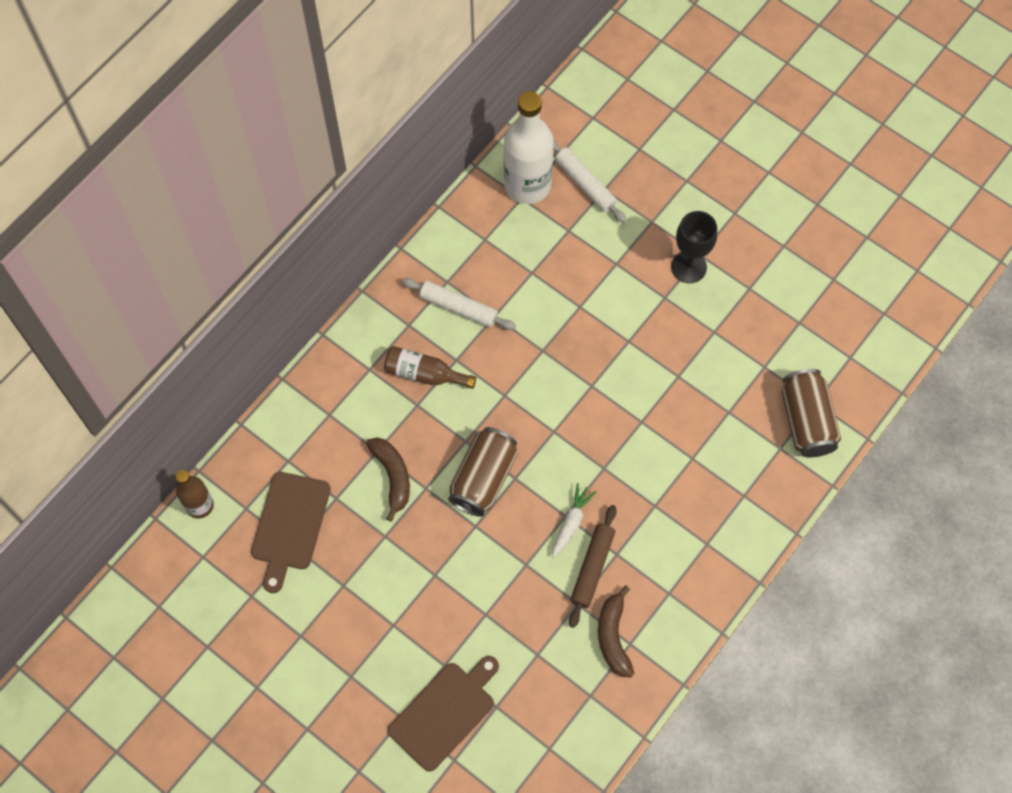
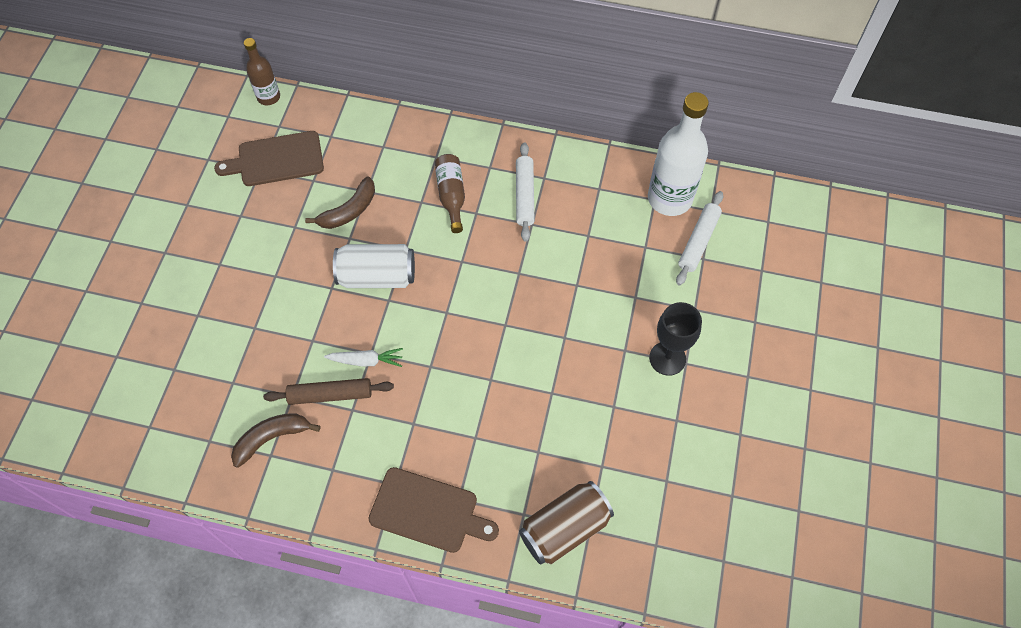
camera: 65 degrees right, 5 degrees down
brown cutting board [388,656,499,772] -> brown cutting board moved to [368,467,499,553]
brown can [448,427,518,517] -> white can [333,244,415,288]

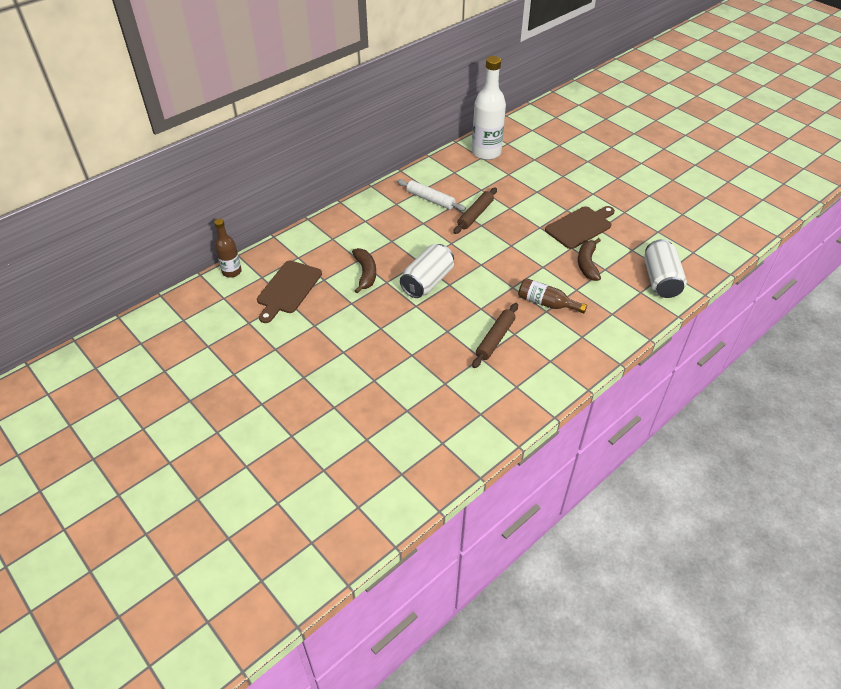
camera: 55 degrees left, 15 degrees down
brown banana [231,413,320,468] -> brown banana moved to [578,238,601,281]
white carrot [324,348,403,367] -> none
brown cutting board [368,467,499,553] -> brown cutting board moved to [545,206,615,249]
brown bottle [435,154,465,233] -> brown bottle moved to [518,278,587,313]
brown can [519,481,614,565] -> white can [644,239,687,298]
black goblet [649,302,702,376] -> none
white rolling pin [676,191,723,286] -> none
none -> brown rolling pin [453,187,497,234]

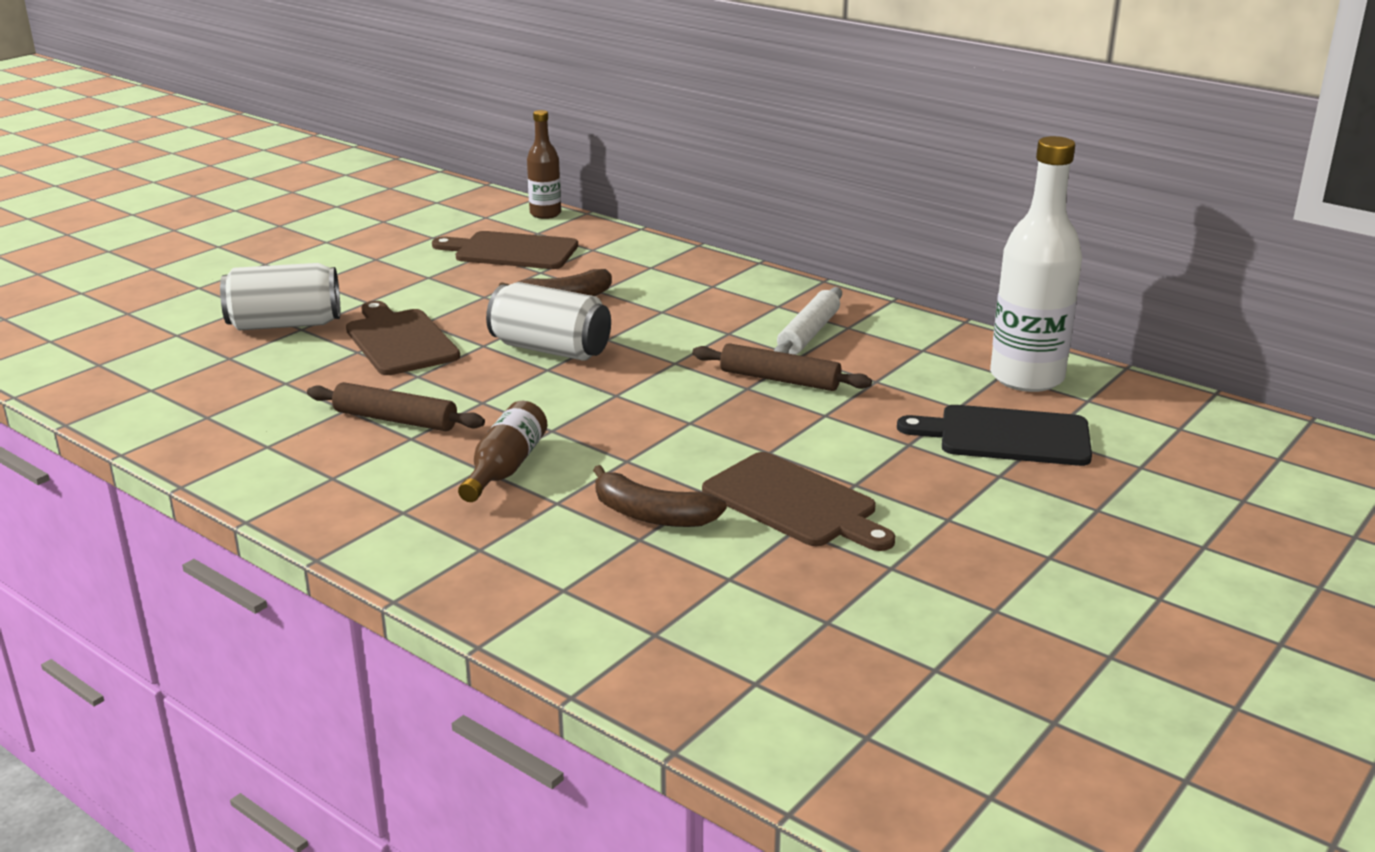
camera: 80 degrees right, 20 degrees down
brown banana [578,238,601,281] -> brown banana turned 150 degrees counterclockwise [593,465,727,527]
white can [644,239,687,298] -> white can moved to [220,263,340,330]
none -> brown cutting board [346,301,460,375]
none -> black cutting board [897,405,1092,466]

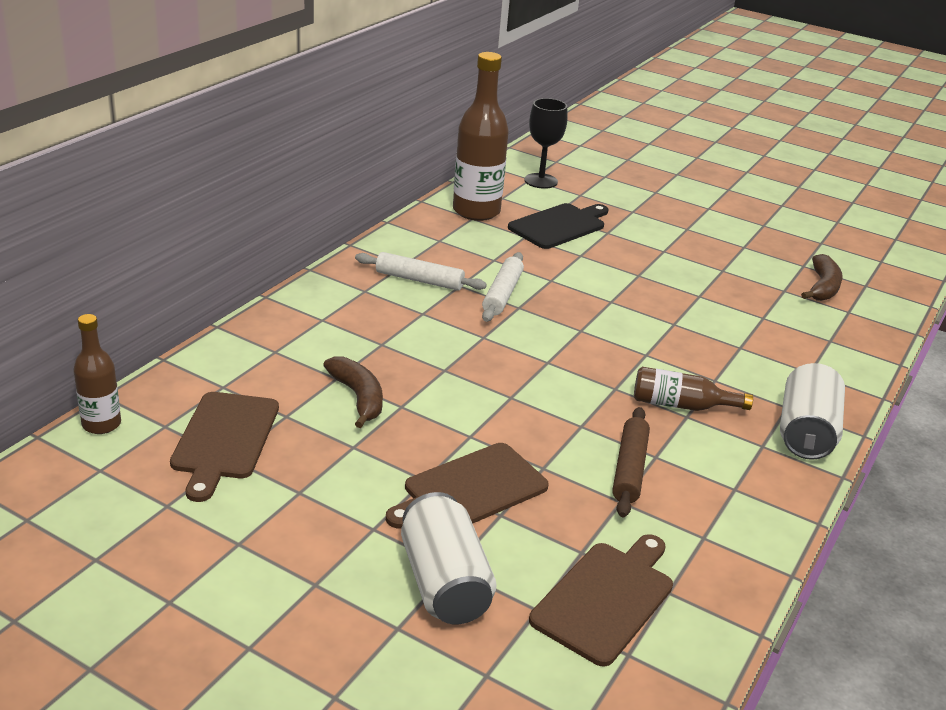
camera: 100 degrees left, 5 degrees up
white can [486,282,611,361] -> white can moved to [780,363,845,460]
brown banana [593,465,727,527] -> brown banana moved to [801,254,843,301]
brown rolling pin [692,343,872,391] -> white rolling pin [482,252,524,322]
brown cutting board [702,452,895,551] -> brown cutting board moved to [529,534,673,667]
black cutting board [897,405,1092,466] -> black cutting board turned 135 degrees counterclockwise [508,203,609,249]
white bottle [990,136,1082,392] -> brown bottle [453,52,509,221]
none -> black goblet [524,98,567,189]

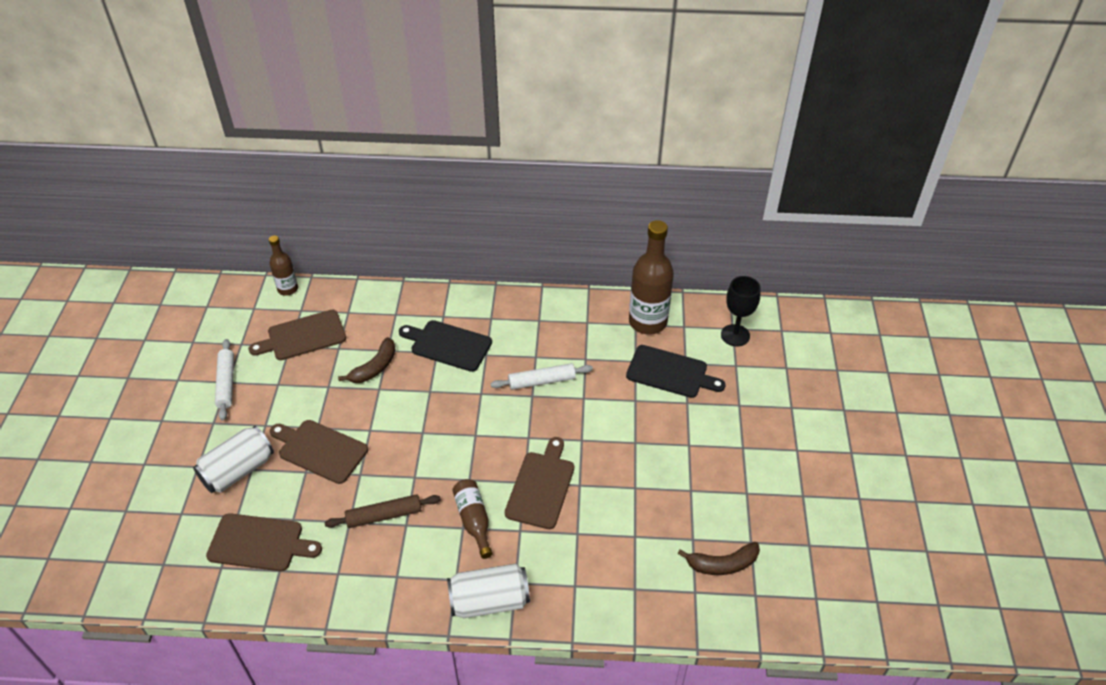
camera: 65 degrees right, 15 degrees up
white rolling pin [355,252,487,291] -> white rolling pin moved to [215,339,234,421]
none -> black cutting board [399,320,492,372]
none -> brown cutting board [505,437,574,529]

